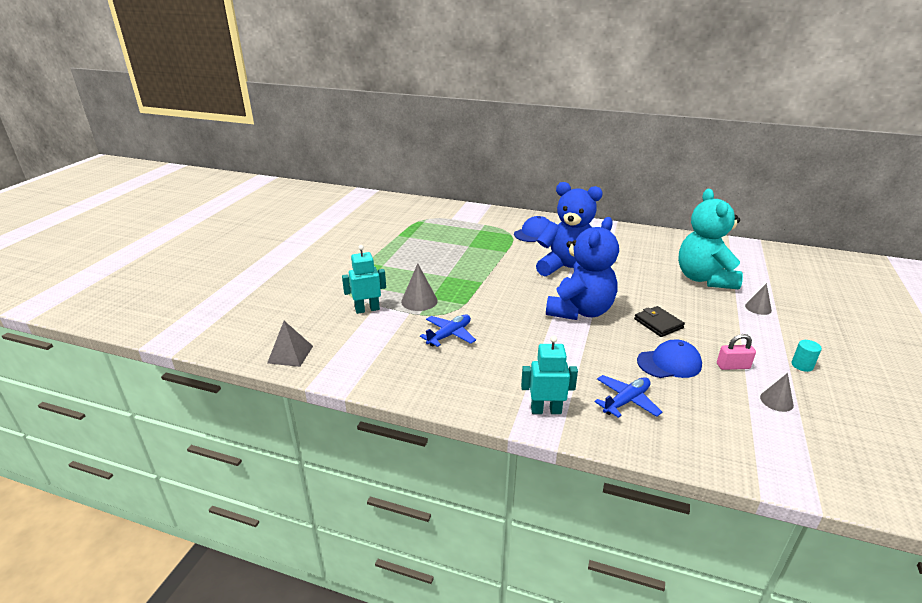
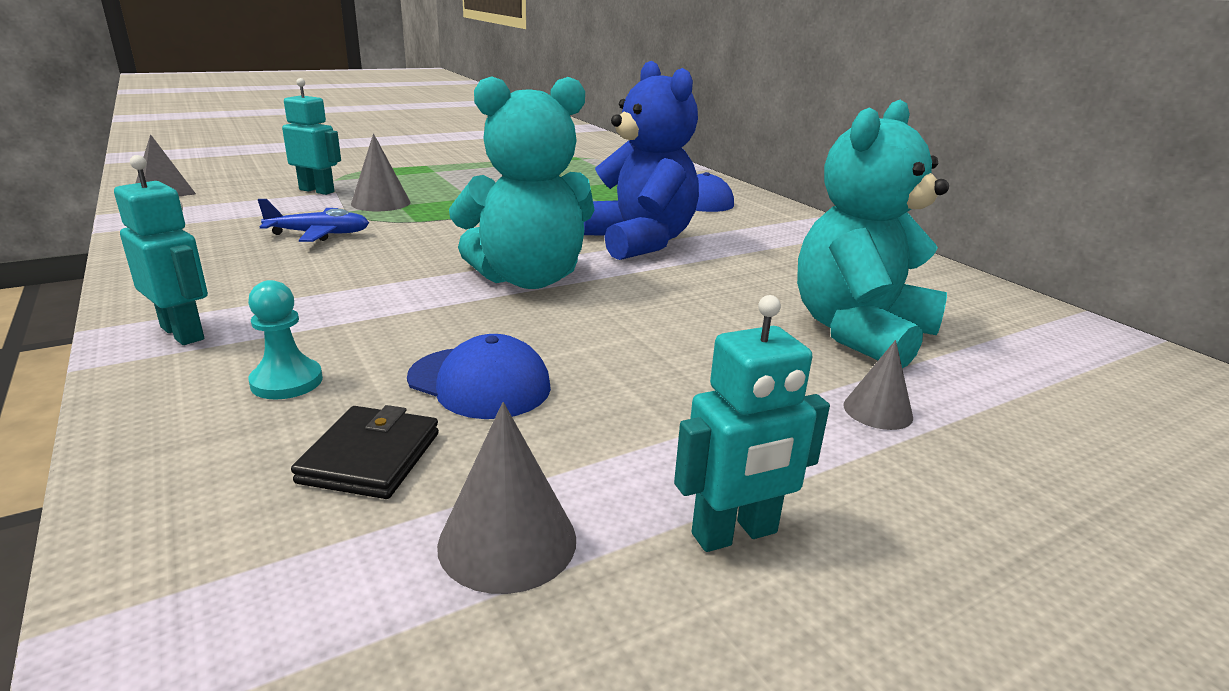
camera: 40 degrees right, 5 degrees down
blue teddy bear [546,217,619,320] -> turquoise teddy bear [449,76,595,289]
blue plane [594,375,662,418] -> turquoise pawn [248,280,323,399]
black wallet [634,306,685,337] -> black wallet moved to [291,405,439,499]
pink padlock [717,334,756,370] -> none
grey cone [760,373,794,412] -> grey cone [437,402,576,594], size x1.52
turquoise cylinder [791,340,822,372] -> turquoise robot [674,295,830,552]

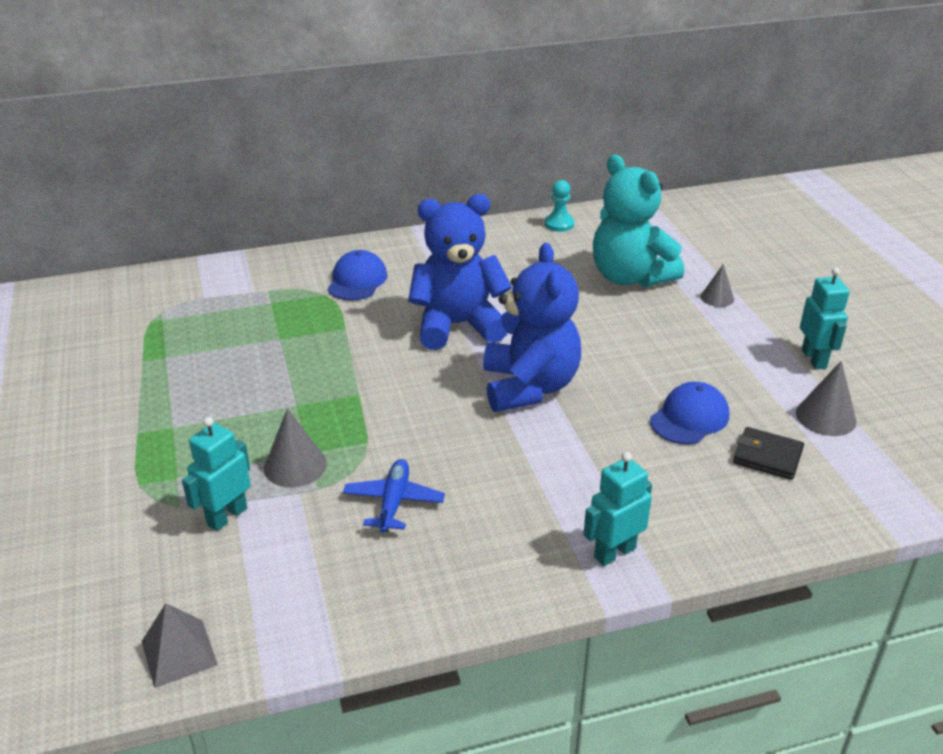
camera: 75 degrees left, 10 degrees up
turquoise pawn [248,280,323,399] -> turquoise pawn moved to [545,180,574,232]
turquoise teddy bear [449,76,595,289] -> blue teddy bear [483,243,581,412]

